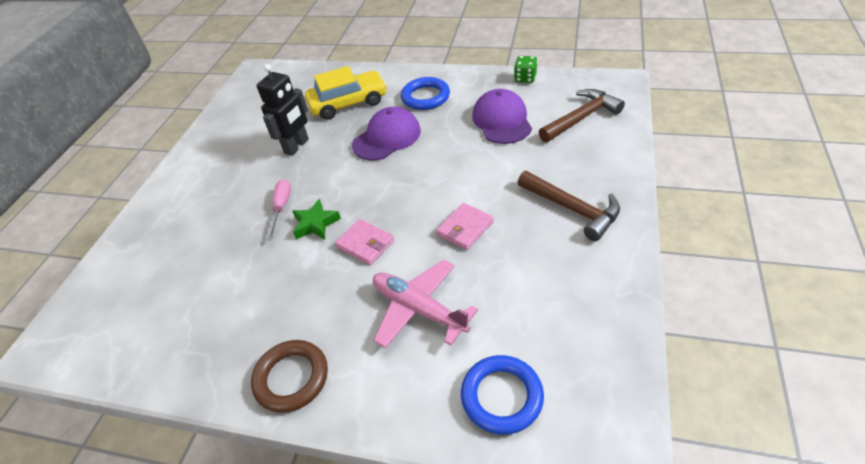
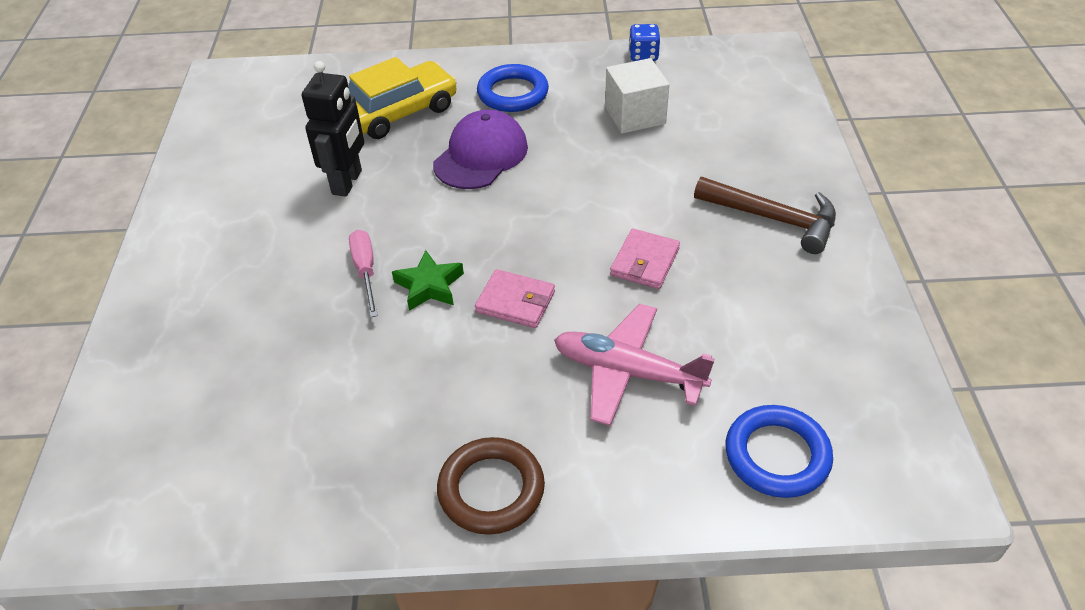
camera: 20 degrees left, 0 degrees up
purple cap [472,89,532,144] -> white cube [605,58,670,134]
green dice [514,56,537,83] -> blue dice [629,24,660,61]
brown hammer [539,89,625,142] -> none

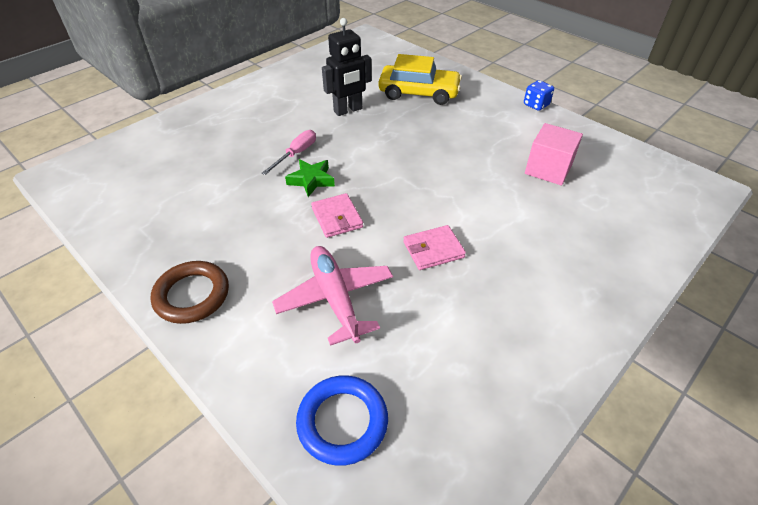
camera: 45 degrees right, 0 degrees up
purple cap [433,110,528,189] -> none
blue ring [477,64,549,112] -> none
white cube [605,58,670,134] -> pink cube [525,123,583,186]
blue dice [629,24,660,61] -> blue dice moved to [524,80,554,111]
brown hammer [694,177,836,254] -> none

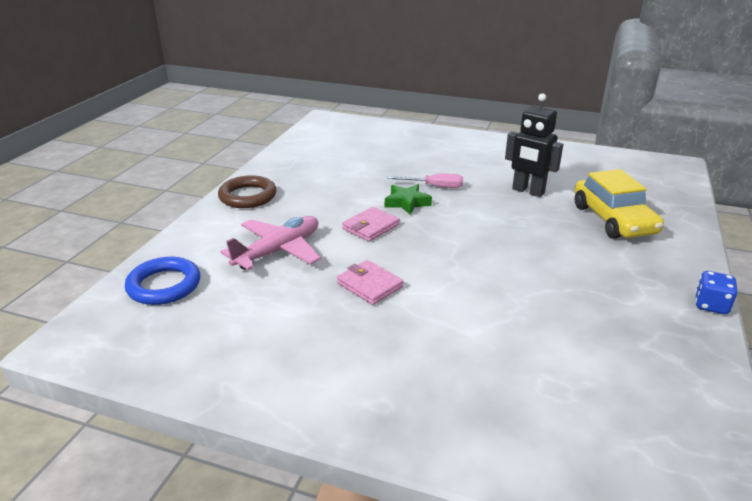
camera: 65 degrees right, 15 degrees down
pink cube [525,123,583,186] -> none

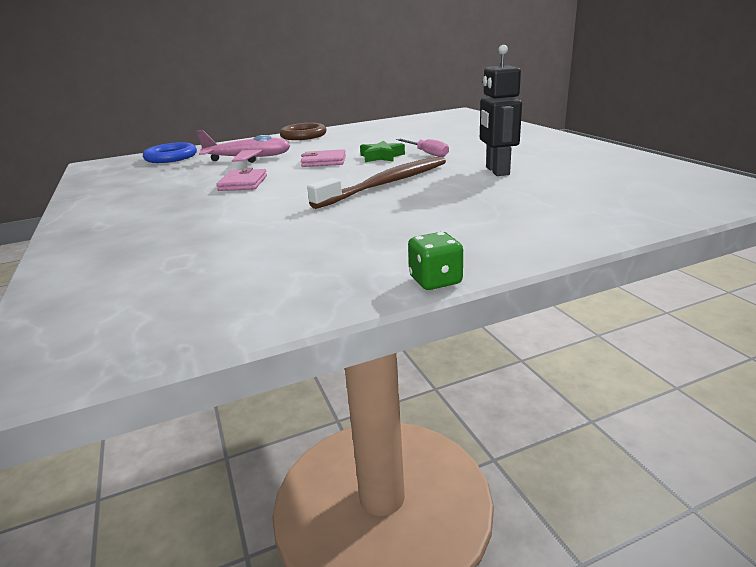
camera: 50 degrees right, 5 degrees down
yellow car [575,169,664,239] -> none
blue dice [695,271,738,314] -> green dice [408,232,463,290]
none -> brown toothbrush [307,157,446,209]

